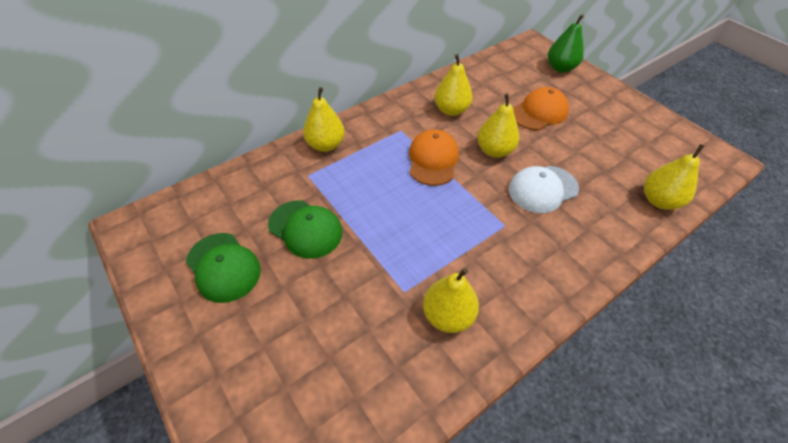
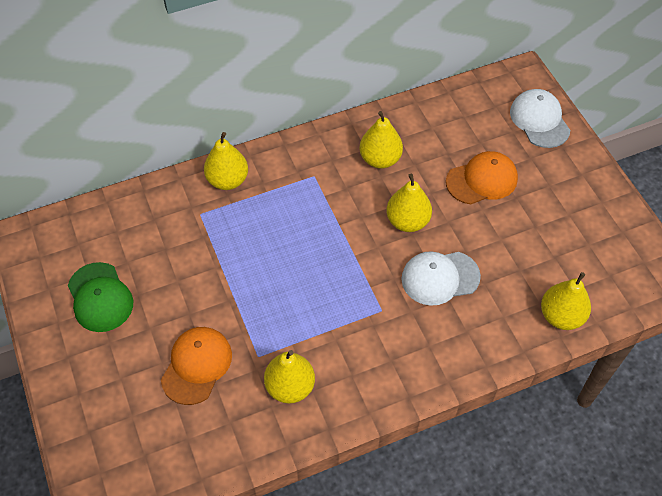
camera: 15 degrees right, 5 degrees up
green cap [268,200,342,259] -> none
orange cap [409,129,459,186] -> orange cap moved to [161,327,232,405]
green pear [548,14,584,73] -> white cap [510,89,570,148]

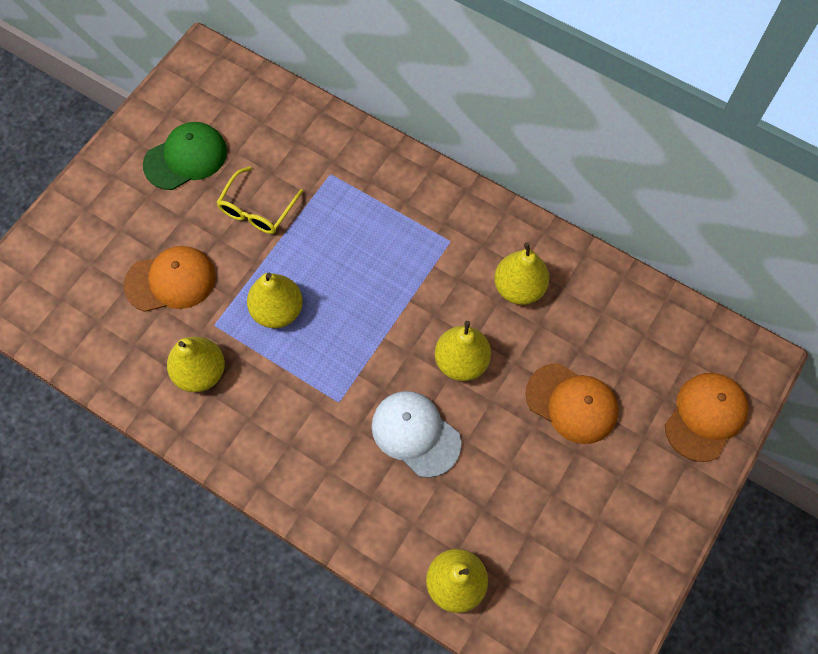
camera: 55 degrees right, 10 degrees up
green cap [68,262,133,332] -> green cap turned 150 degrees counterclockwise [143,122,227,190]
yellow pear [204,132,248,190] -> yellow pear moved to [247,273,303,328]
white cap [510,89,570,148] -> orange cap [665,373,748,462]
none -> yellow glasses [216,166,303,234]

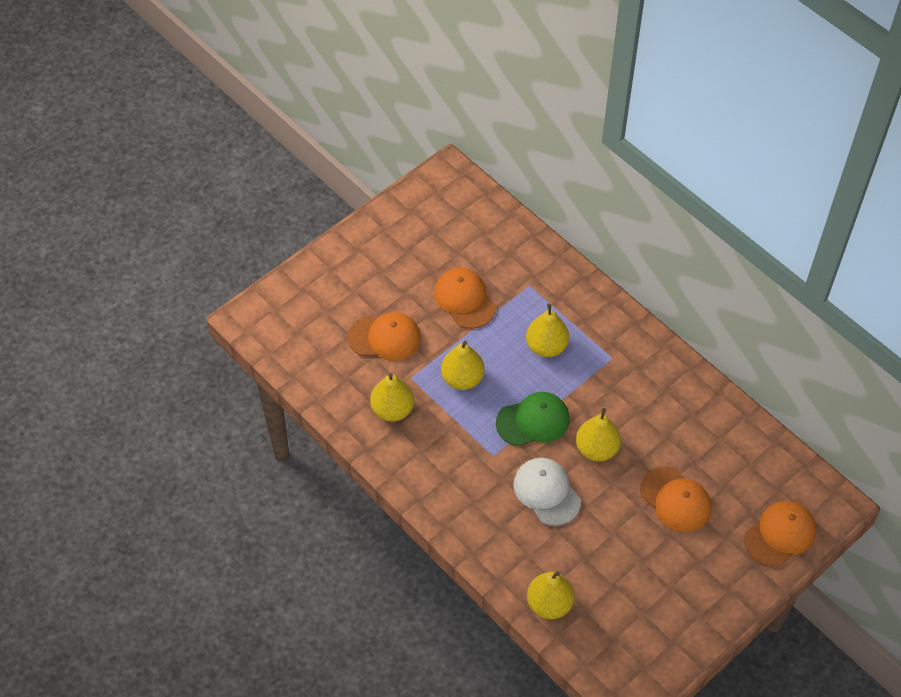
camera: 15 degrees right, 10 degrees down
green cap [143,122,227,190] -> green cap moved to [496,392,570,446]
yellow glasses [216,166,303,234] -> orange cap [434,268,496,329]
yellow pear [494,242,549,305] -> yellow pear moved to [526,303,569,357]

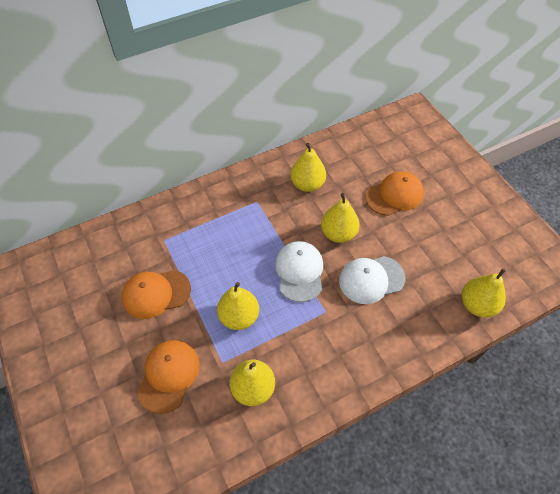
camera: 75 degrees left, 0 degrees up
green cap [496,392,570,446] -> white cap [275,241,323,302]
yellow pear [526,303,569,357] -> yellow pear moved to [290,143,326,192]
orange cap [744,501,816,567] -> none

